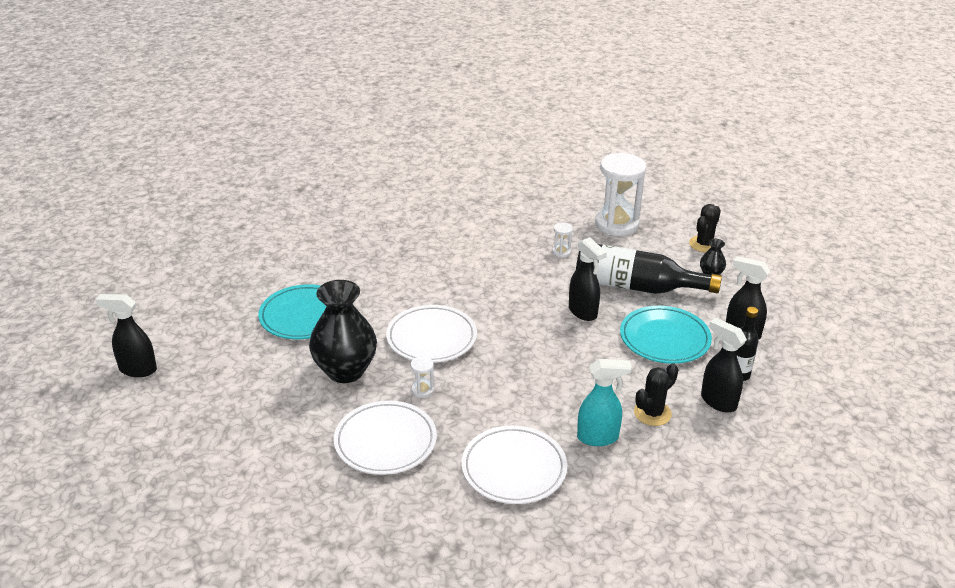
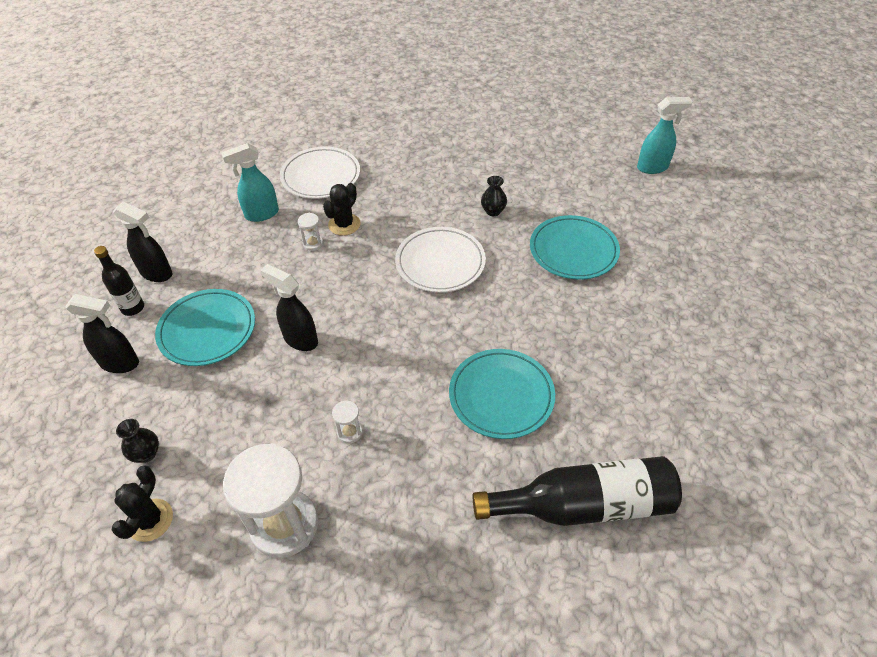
camera: 160 degrees right, 15 degrees up
black spray bottle [96,294,157,377] -> turquoise spray bottle [637,97,693,174]
black vase [309,280,377,383] -> black vase [481,176,507,216], size x0.44
white plate [334,401,437,475] -> none
white hourglass [411,356,434,398] -> white hourglass moved to [298,213,323,251]
black bottle [576,244,722,294] -> black bottle moved to [472,456,682,526]
black cactus [634,363,678,426] -> black cactus moved to [323,183,361,236]
none -> turquoise plate [449,349,555,439]

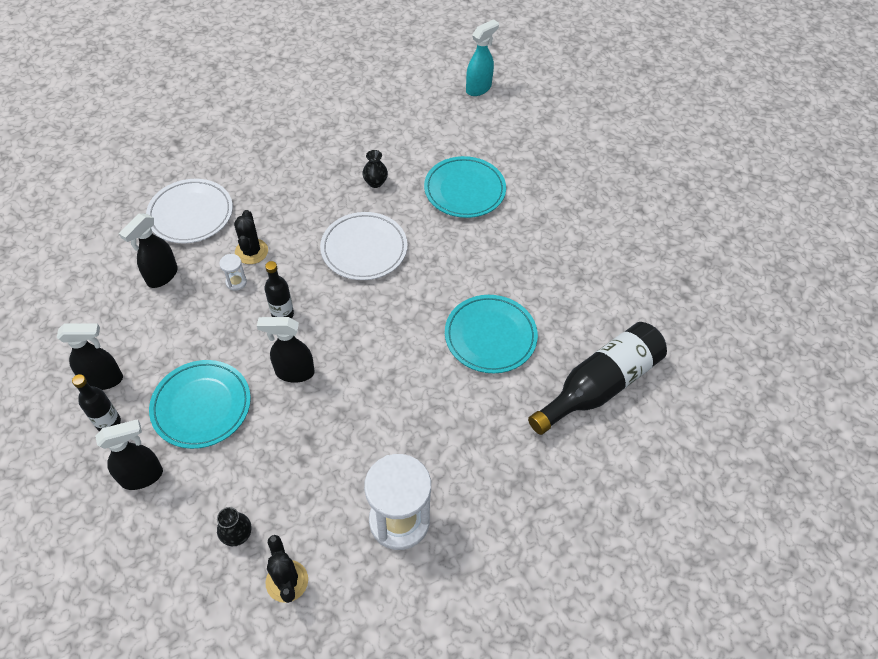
camera: 35 degrees left, 5 degrees up
turquoise spray bottle [221,143,279,222] -> black spray bottle [119,213,178,288]
white hourglass [332,400,363,443] -> none
none -> black bottle [264,261,294,318]

